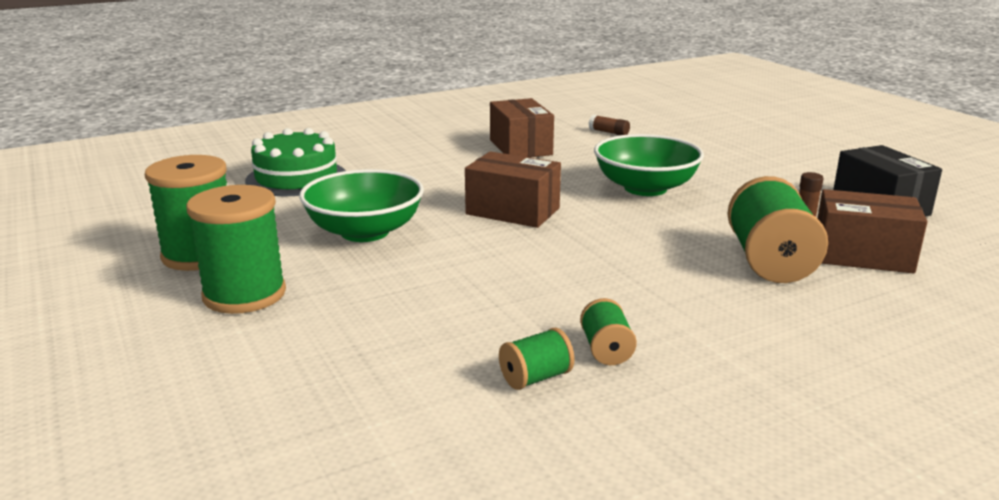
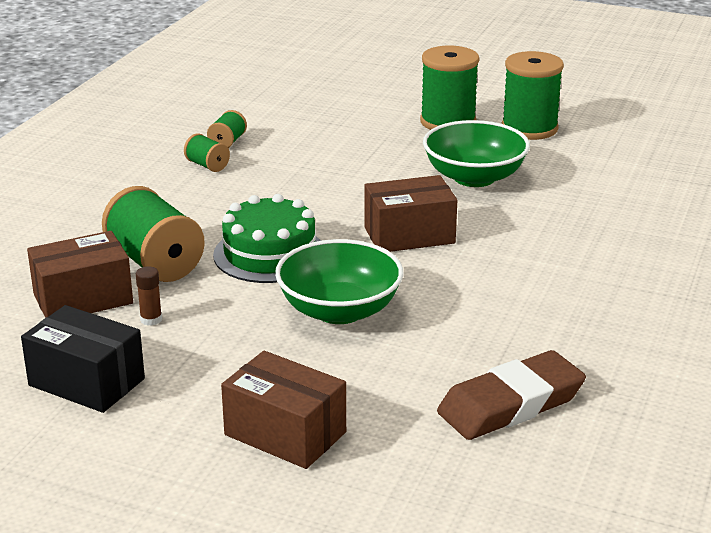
camera: 140 degrees right, 5 degrees up
green cake [245,128,346,196] -> green cake moved to [213,194,321,283]
brown box [490,98,554,158] -> brown box moved to [221,351,346,469]
brown glue stick [589,115,630,135] -> brown eraser [437,350,586,440]

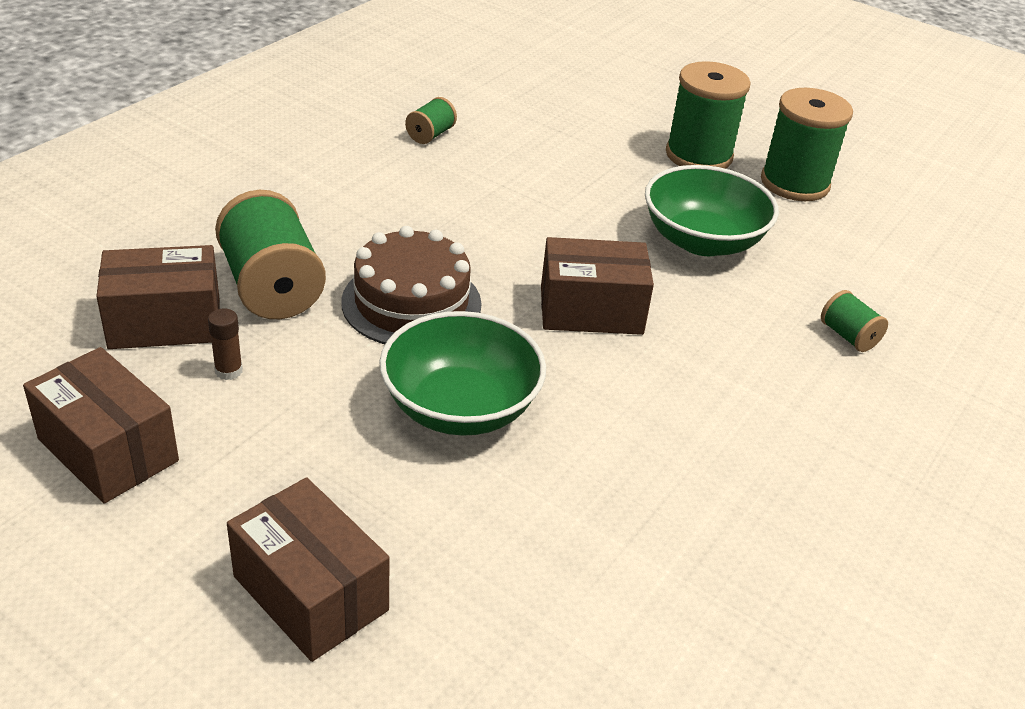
camera: 10 degrees right, 10 degrees up
black box [21,305,145,413] -> brown box [23,347,179,503]
green spool [184,133,230,172] -> green spool moved to [821,290,888,352]
green cake [213,194,321,283] -> brown cake [341,226,482,344]
brown eraser [437,350,586,440] -> none

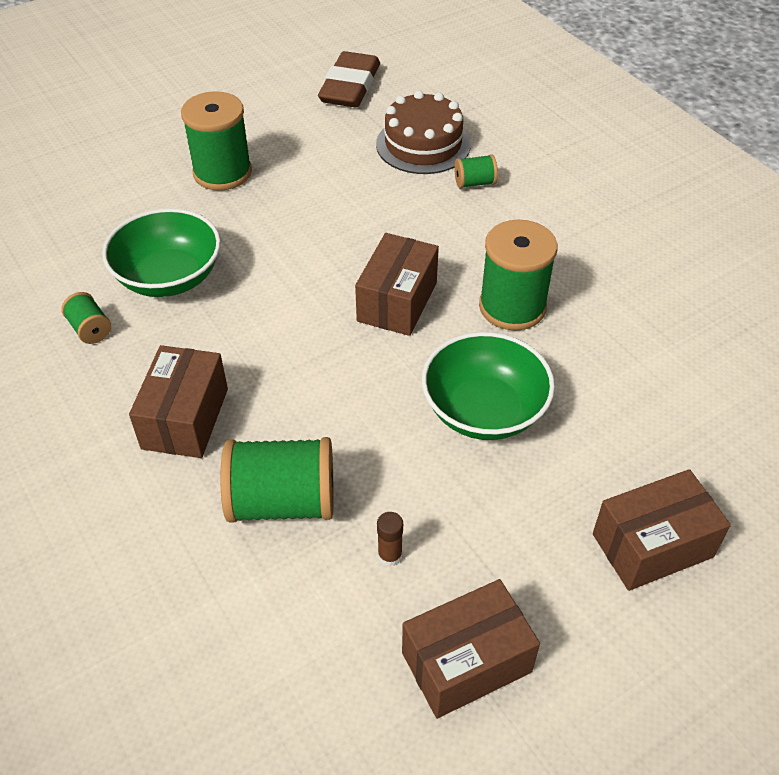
camera: 65 degrees left, 10 degrees up
brown box [96,245,219,349] -> brown box moved to [129,345,228,458]
brown cake [341,226,482,344] -> brown cake moved to [376,90,471,174]
green bowl [645,165,779,256] -> green bowl moved to [102,208,221,297]
green spool [761,88,853,201] -> green spool moved to [479,220,558,331]
none -> brown eraser [318,51,380,108]

